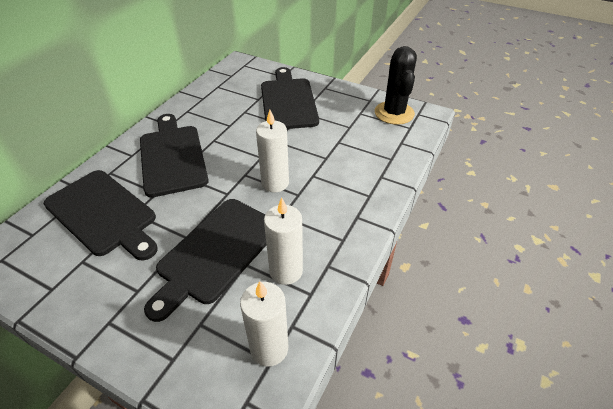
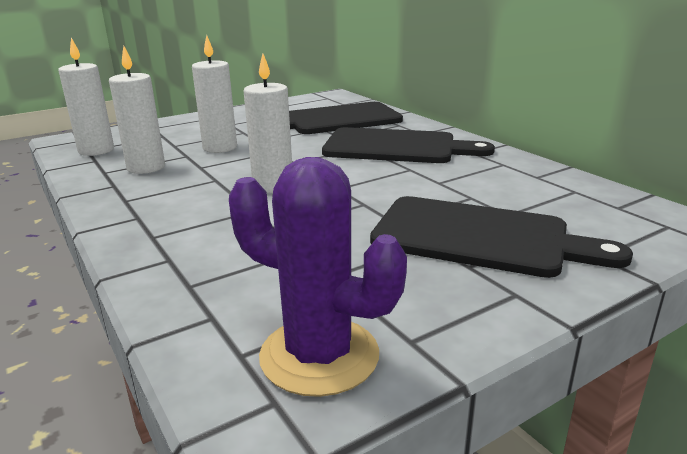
camera: 120 degrees right, 20 degrees down
black cutting board [144,199,267,322] -> white candle [192,35,237,153]
black cactus [375,46,417,125] -> purple cactus [229,157,407,397]

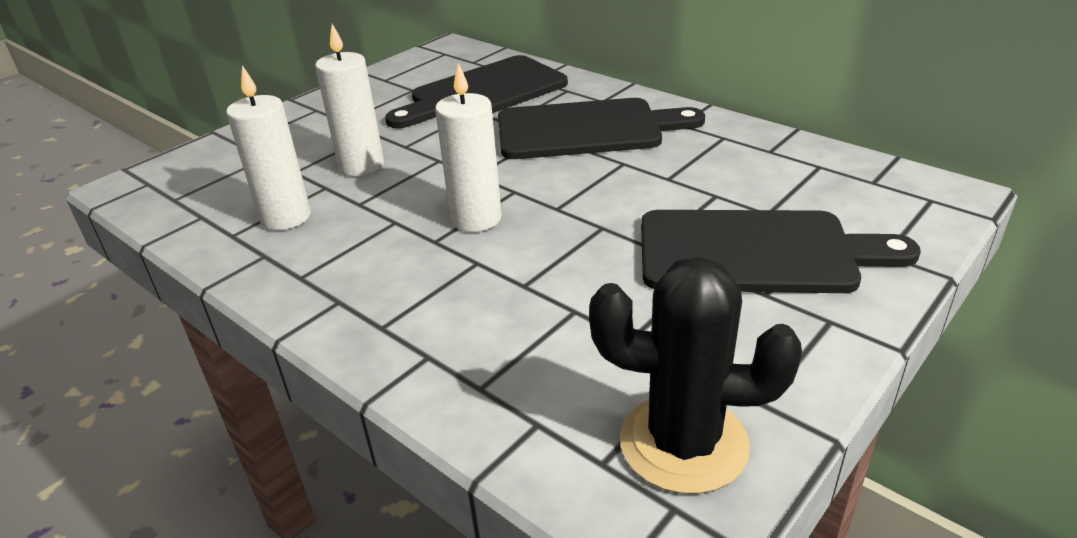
camera: 15 degrees left, 10 degrees up
white candle [58,38,114,156] -> none
purple cactus [229,157,407,397] -> black cactus [589,257,802,494]

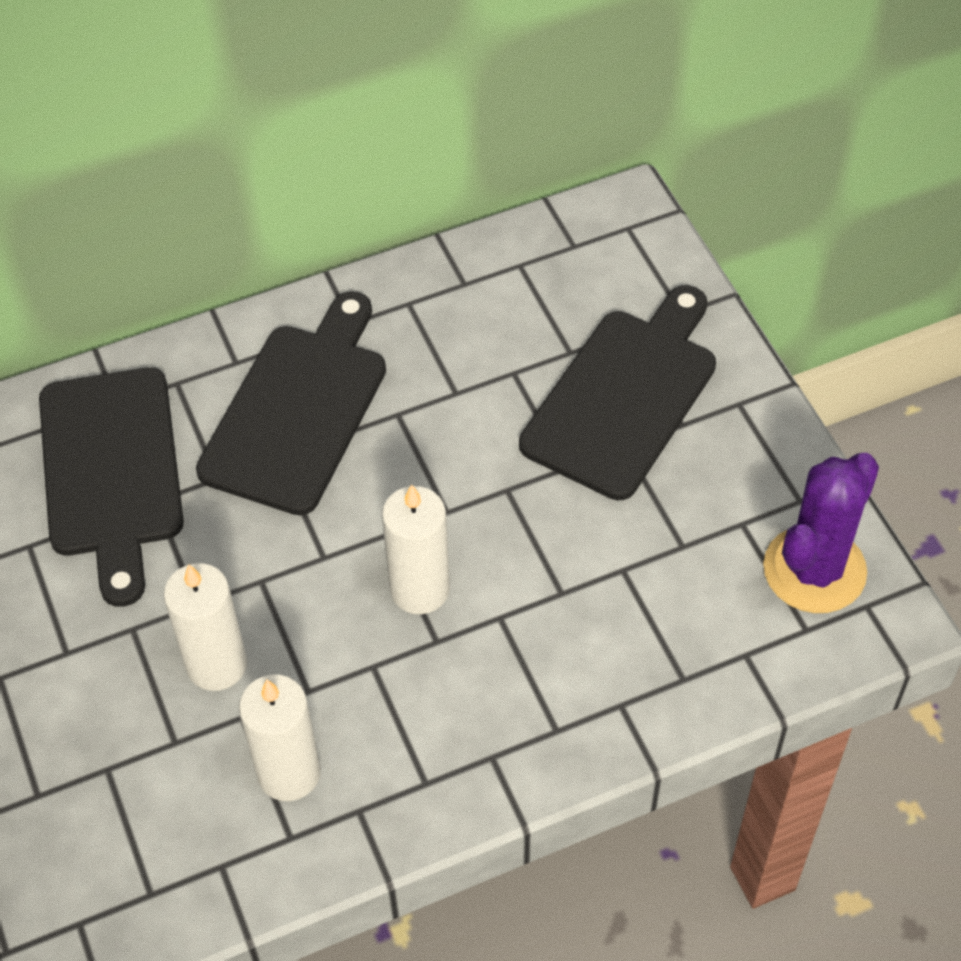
camera: 65 degrees left, 20 degrees up
black cactus [589,257,802,494] -> purple cactus [763,453,879,613]

